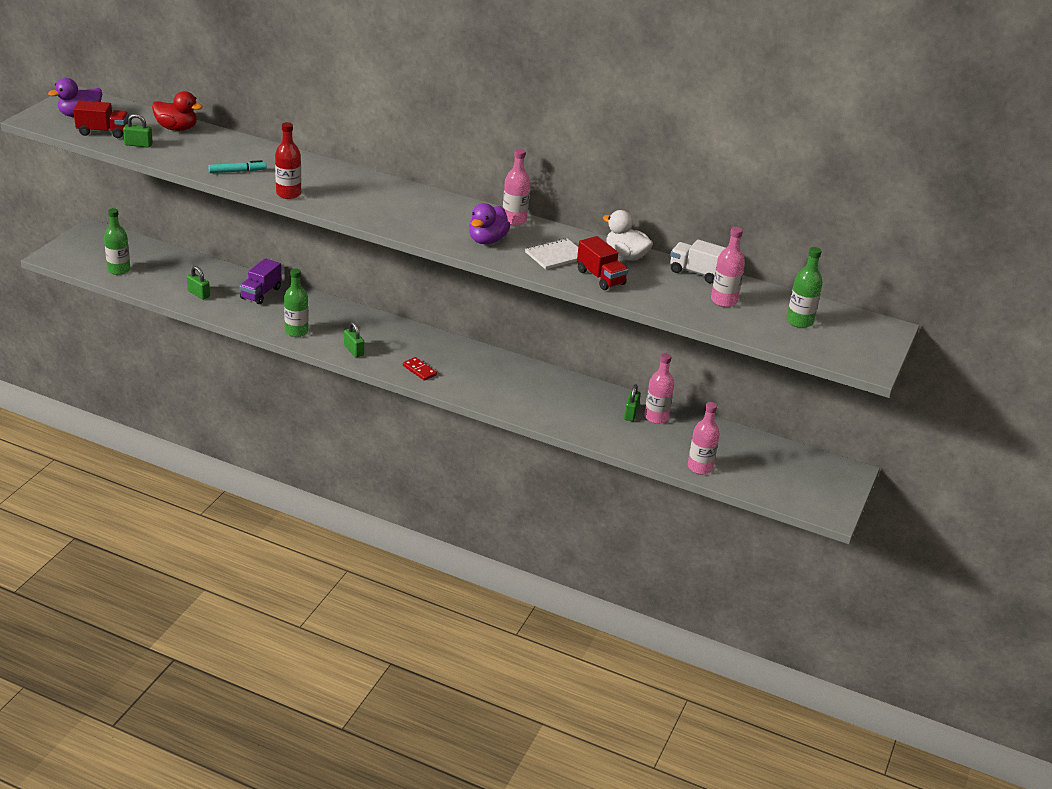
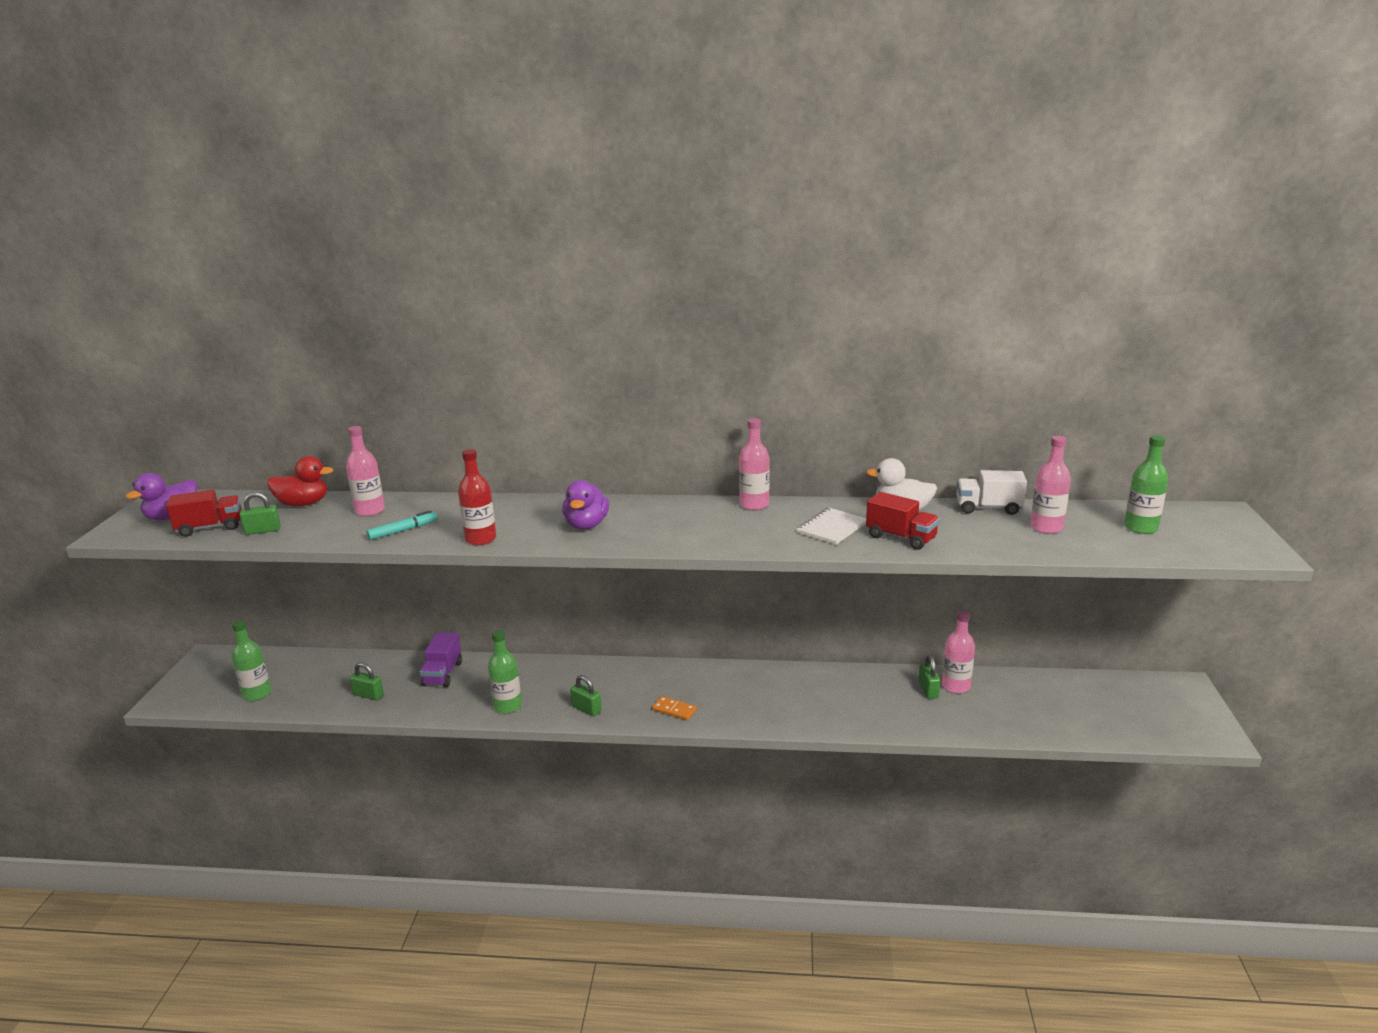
camera: 15 degrees left, 10 degrees down
red domino [403,357,437,381] -> orange domino [652,696,697,721]
purple duck [469,203,510,244] -> purple duck moved to [562,480,609,530]
pink bottle [688,402,720,474] -> pink bottle moved to [346,426,385,516]

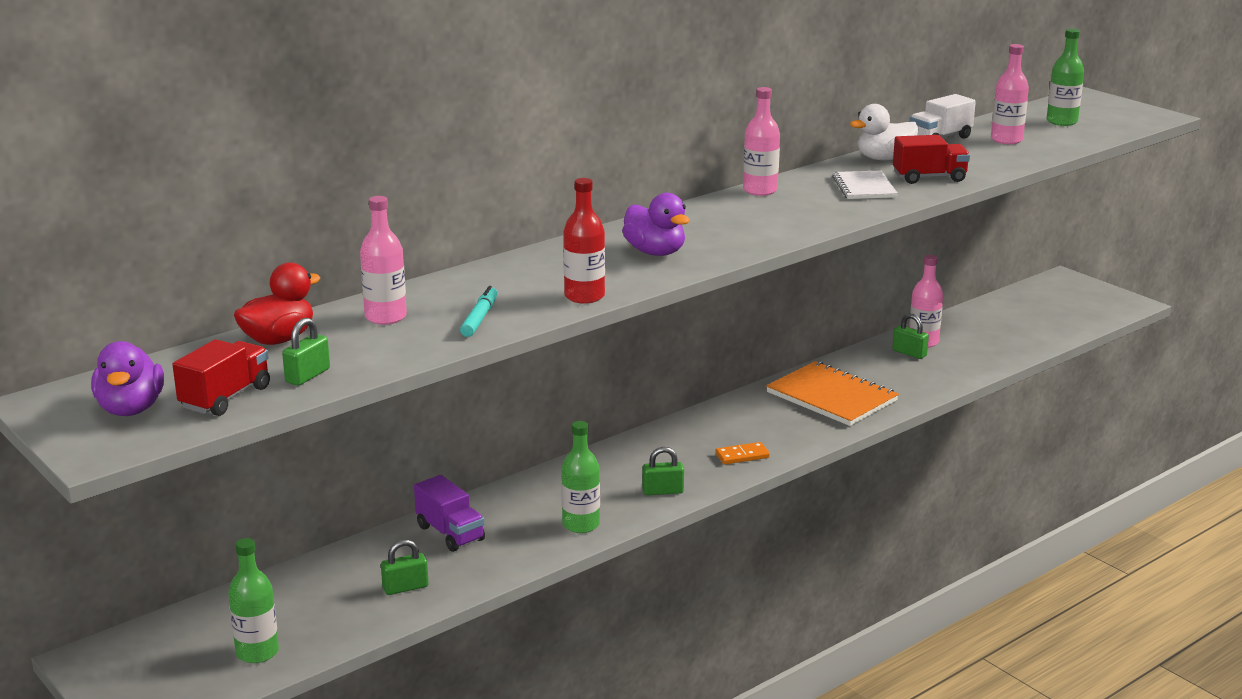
camera: 45 degrees left, 0 degrees up
none -> orange notebook [766,361,899,426]

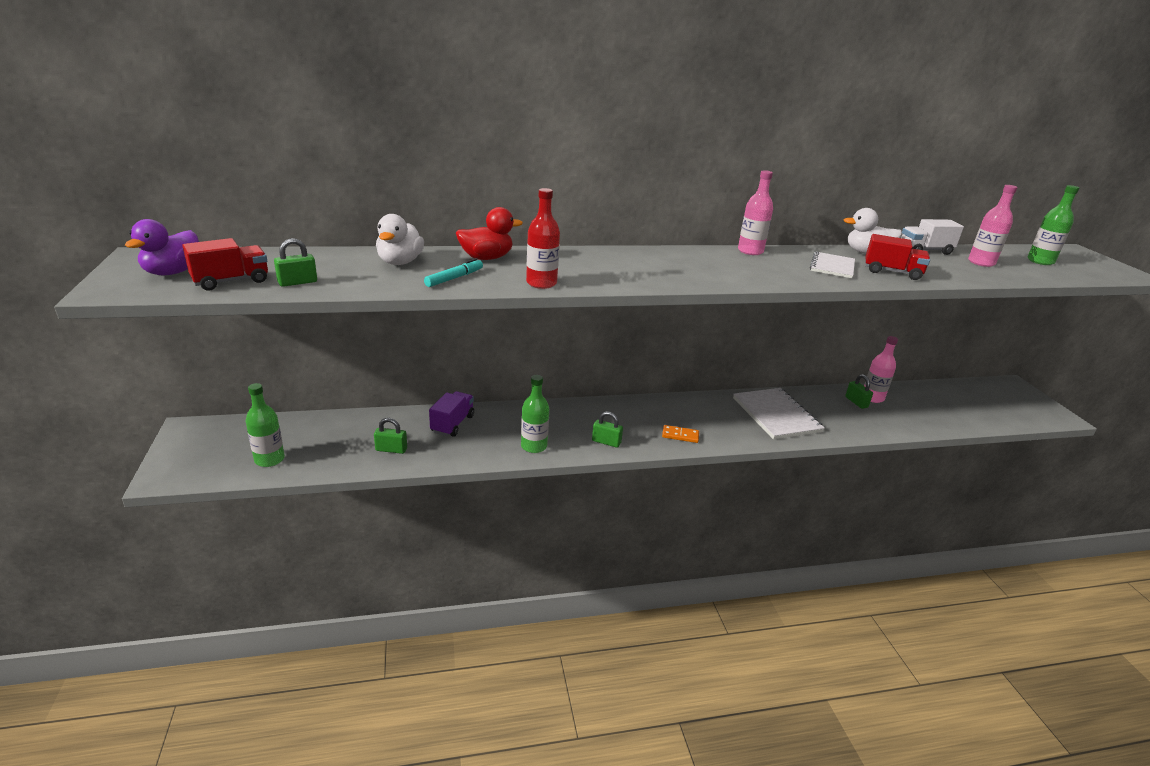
camera: 25 degrees right, 5 degrees up
red duck [234,263,321,345] -> red duck moved to [456,207,523,260]
pink bottle [360,196,407,325] -> white duck [376,214,424,265]
purple truck [414,475,485,552] -> purple truck turned 150 degrees counterclockwise [429,391,474,437]
purple duck [622,193,689,256] -> none
orange notebook [766,361,899,426] -> white notebook [733,388,825,439]

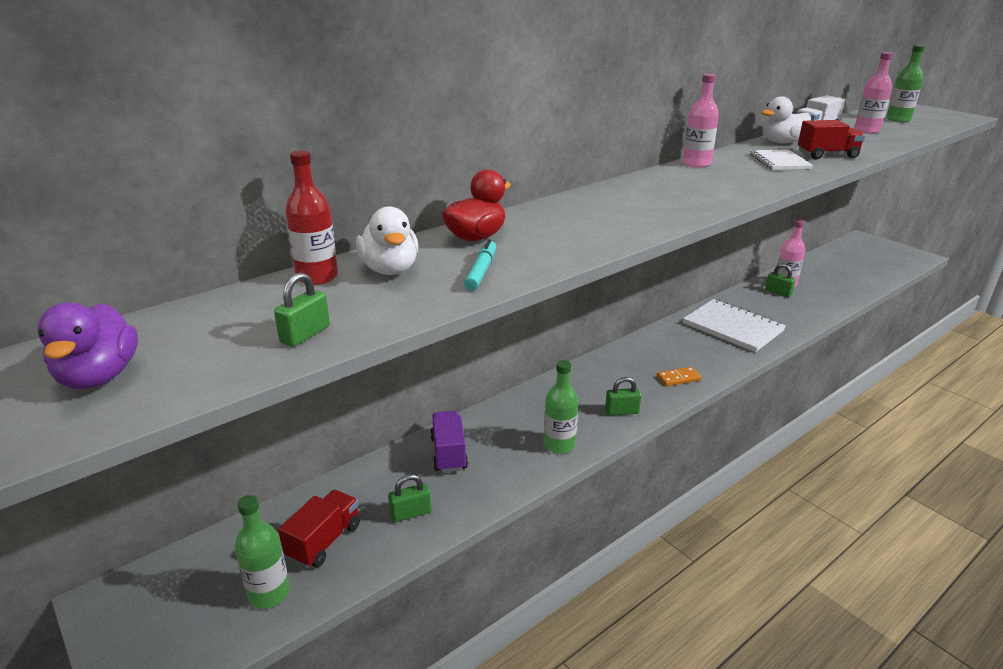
camera: 25 degrees left, 0 degrees up
red truck [182,238,268,290] -> red truck moved to [278,490,360,568]
red bottle [526,188,560,289] -> red bottle moved to [285,151,338,285]

